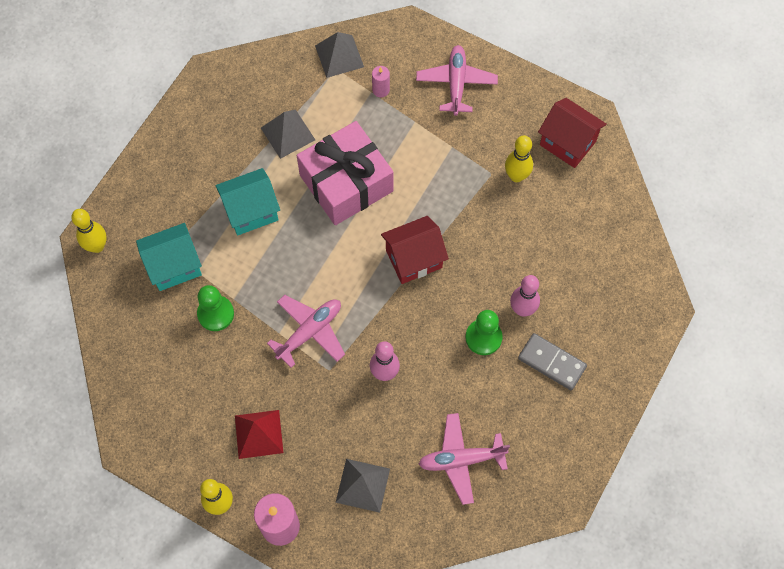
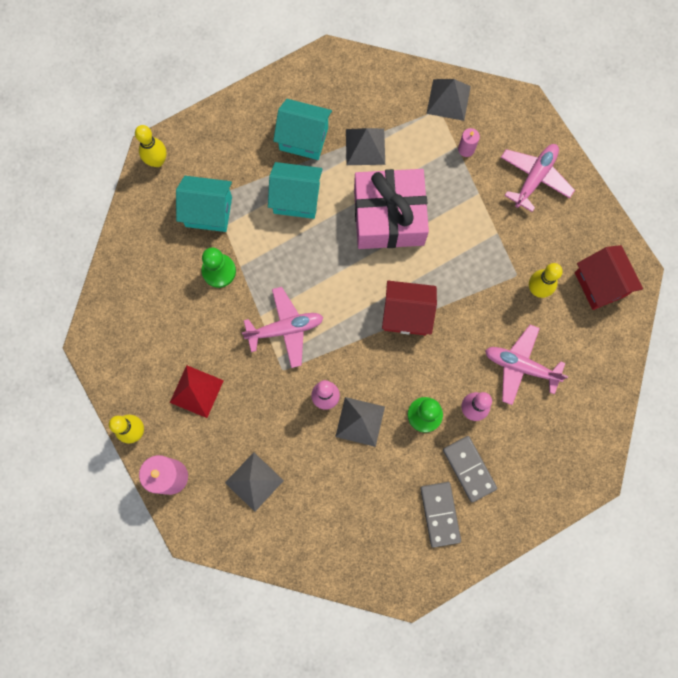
camera: 30 degrees right, 10 degrees up
pink plane [419,413,510,505] -> pink plane moved to [485,325,568,405]
none -> turquoise house [273,99,332,160]
none -> grey pyramid [335,397,385,447]
none -> grey domino [420,482,461,548]

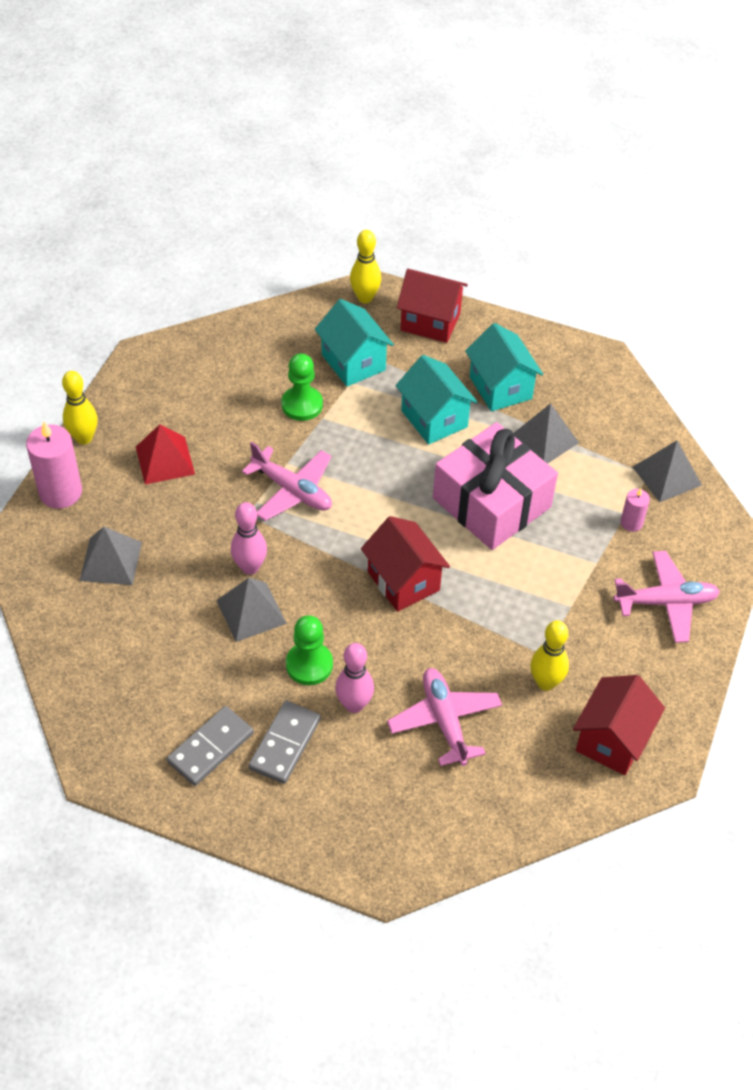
camera: 50 degrees right, 25 degrees down
none -> red house [397,269,468,343]

